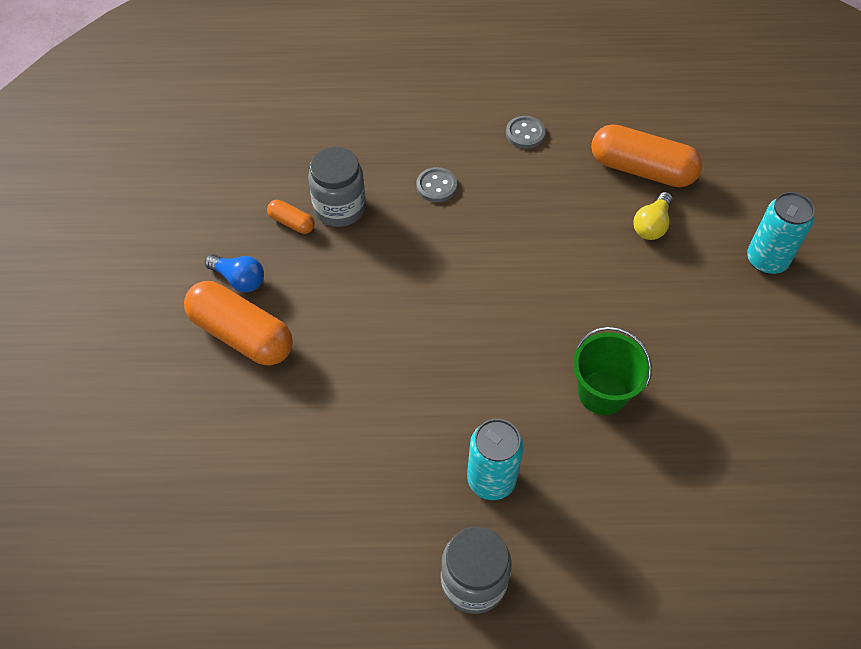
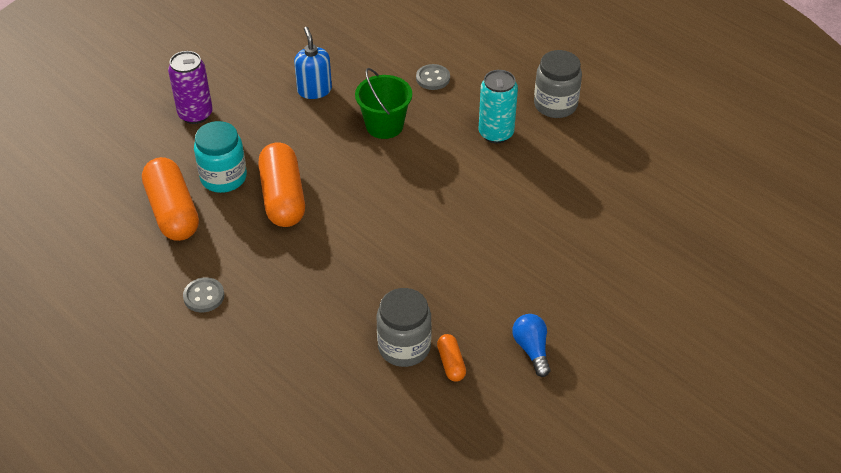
camera: 135 degrees left, 10 degrees down
orange capsule [184,281,293,365] -> orange capsule moved to [258,143,305,227]
grey button [416,167,457,202] -> grey button moved to [416,64,450,90]
yellow light bulb [633,192,673,240] -> turquoise jar [194,121,247,193]
turquoise can [747,192,815,274] -> purple can [168,51,213,124]
none -> blue soap dispenser [294,27,332,99]

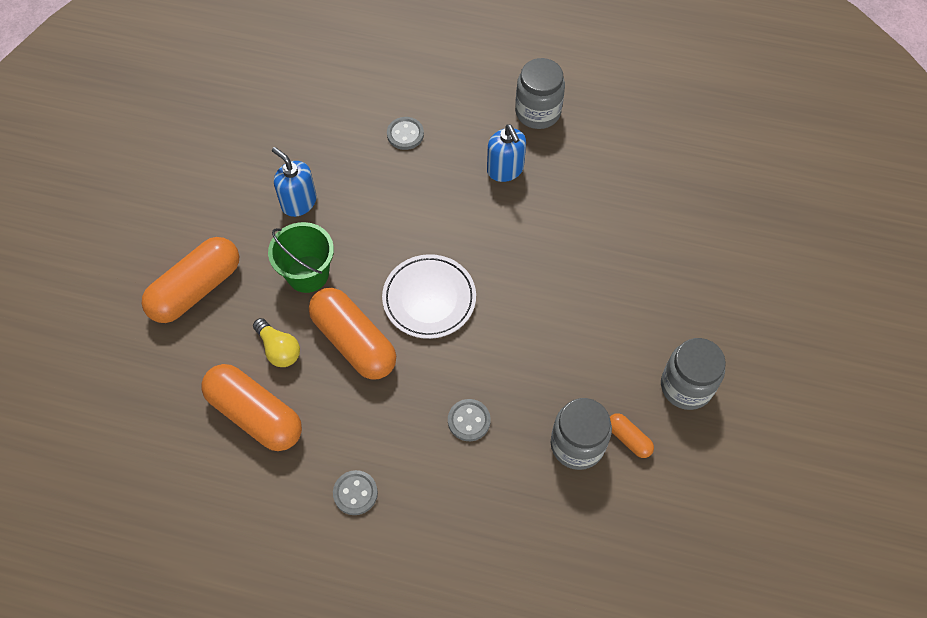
camera: 30 degrees left, 15 degrees up
purple can [168,51,213,124] -> orange capsule [142,237,239,323]
turquoise jar [194,121,247,193] -> yellow light bulb [253,318,300,367]
green bucket [355,68,412,139] -> green bucket moved to [268,222,334,293]
turquoise can [479,70,518,143] -> blue soap dispenser [487,124,526,182]
blue light bulb [512,314,550,377] -> grey jar [661,338,726,410]
none -> white plate [382,254,476,339]
none -> grey button [448,399,491,441]

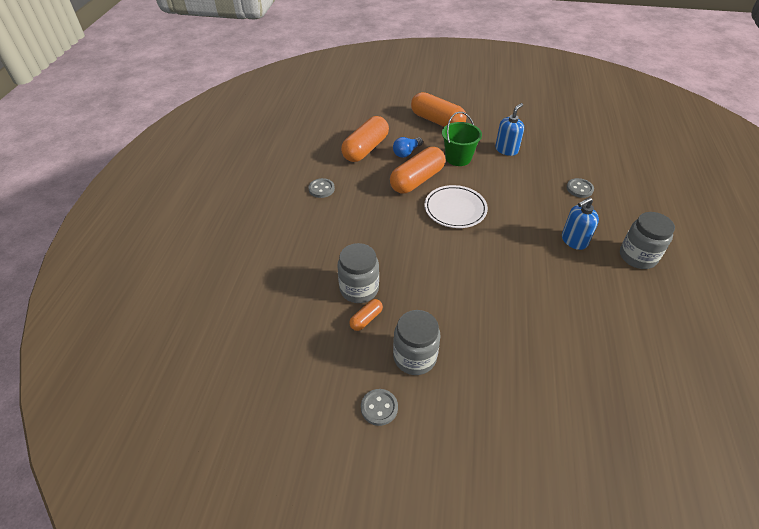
camera: 85 degrees right, 15 degrees down
yellow light bulb [253,318,300,367] -> blue light bulb [393,137,423,158]
grey button [448,399,491,441] -> grey button moved to [361,389,398,426]

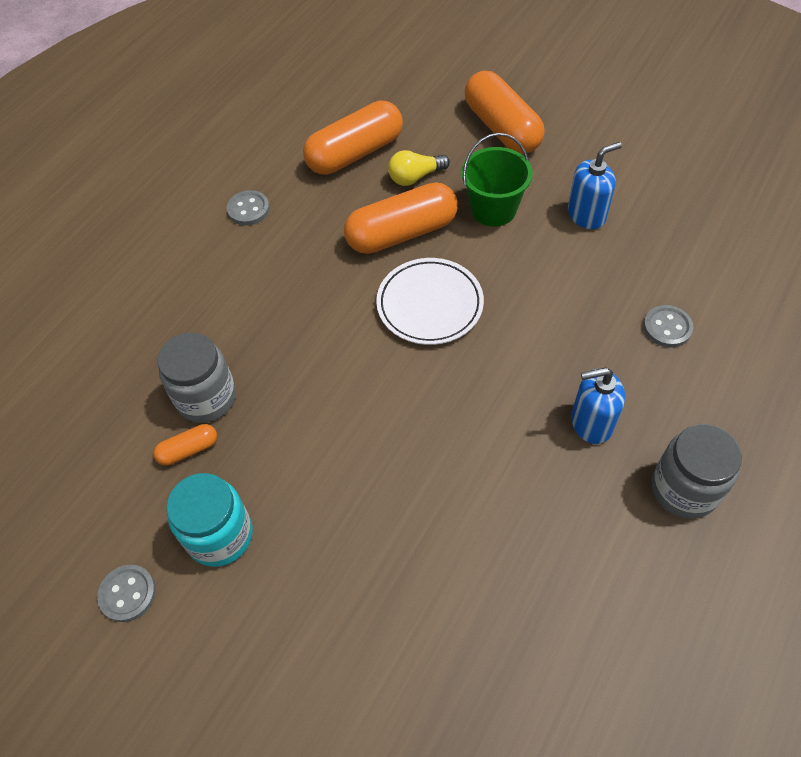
camera: 25 degrees right, 10 degrees up
blue light bulb [393,137,423,158] -> yellow light bulb [388,150,450,186]
grey jar [393,310,441,375] -> turquoise jar [166,473,253,567]

